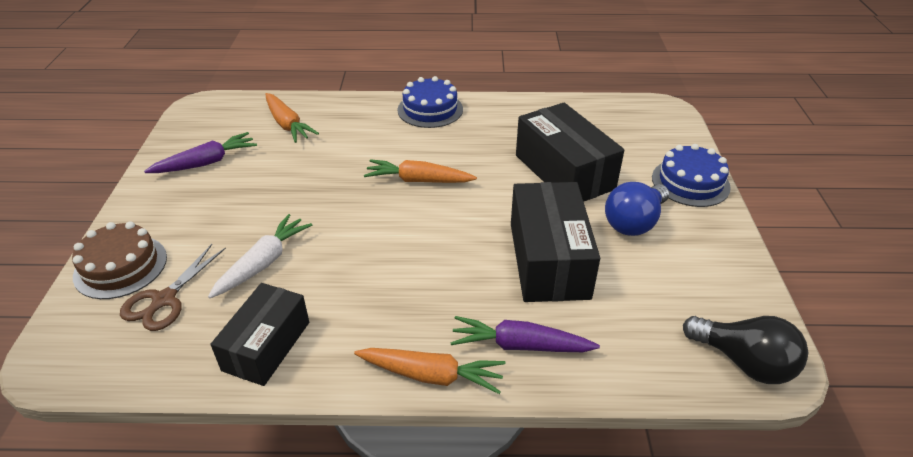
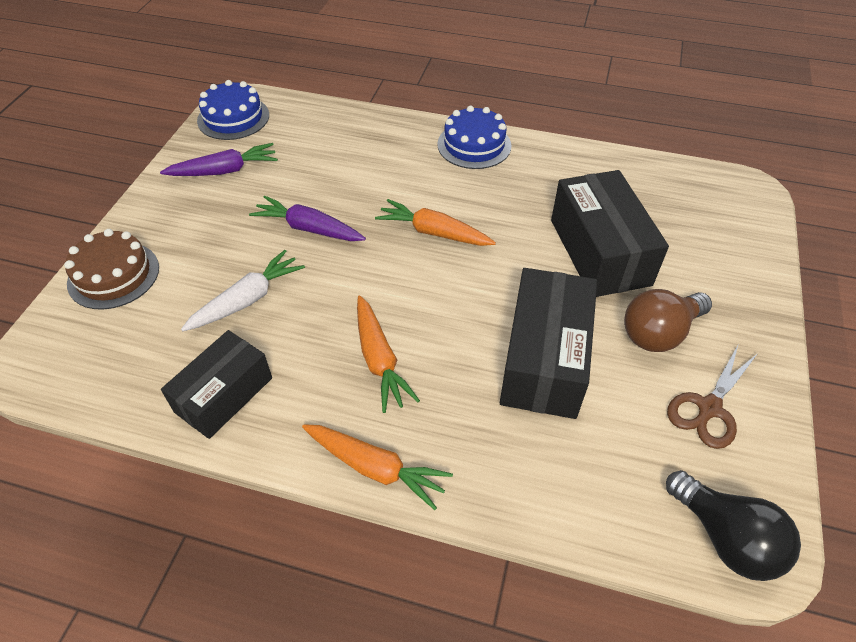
camera: 15 degrees right, 10 degrees up
brown scissors [120,244,226,331] -> brown scissors moved to [667,345,758,449]
orange carrot [265,93,319,143] -> orange carrot moved to [357,296,420,413]
purple carrot [451,316,600,352] -> purple carrot moved to [249,196,366,241]
blue light bulb [605,182,669,236] -> brown light bulb [624,289,712,352]
blue cake [652,144,731,207] -> blue cake moved to [197,80,269,140]

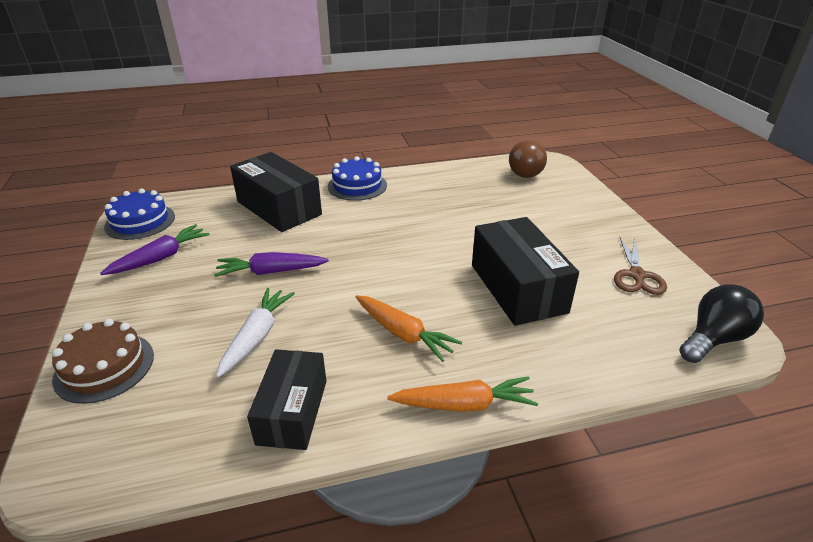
camera: 30 degrees left, 15 degrees down
orange carrot [375,199,496,246] -> none
black box [551,170,669,297] -> black box moved to [230,152,322,232]
brown light bulb [624,289,712,352] -> brown light bulb moved to [509,140,547,178]
black light bulb [666,470,801,581] -> black light bulb turned 60 degrees counterclockwise [679,284,764,363]

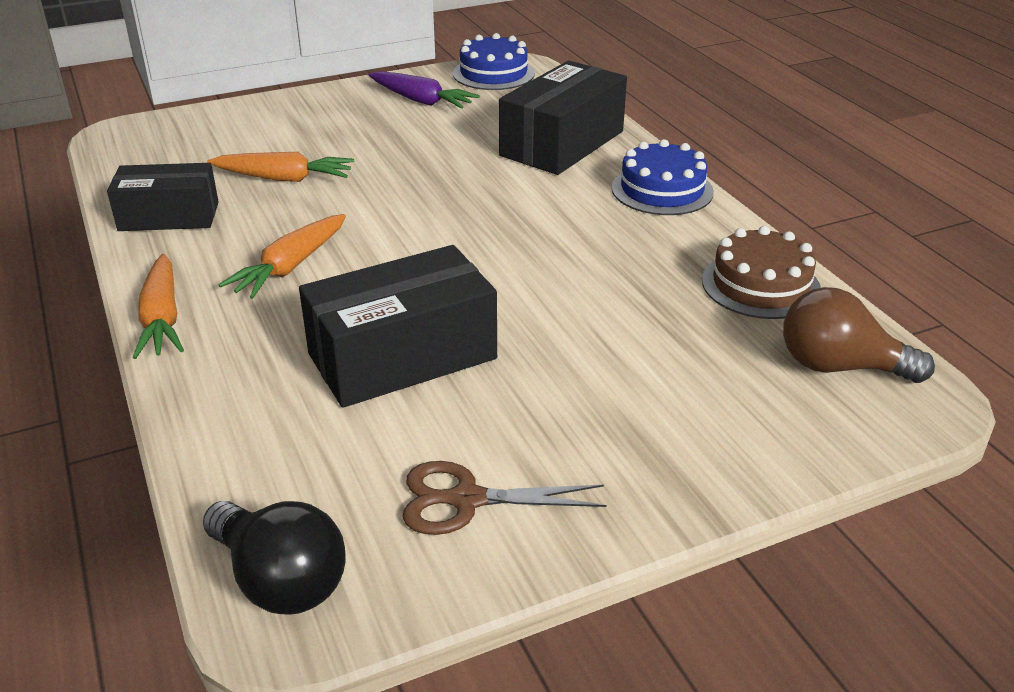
camera: 80 degrees right, 0 degrees up
brown cake [52,319,154,404] -> brown cake moved to [702,226,821,319]
purple carrot [214,252,329,277] -> none
white carrot [216,288,295,378] -> orange carrot [207,152,354,182]

